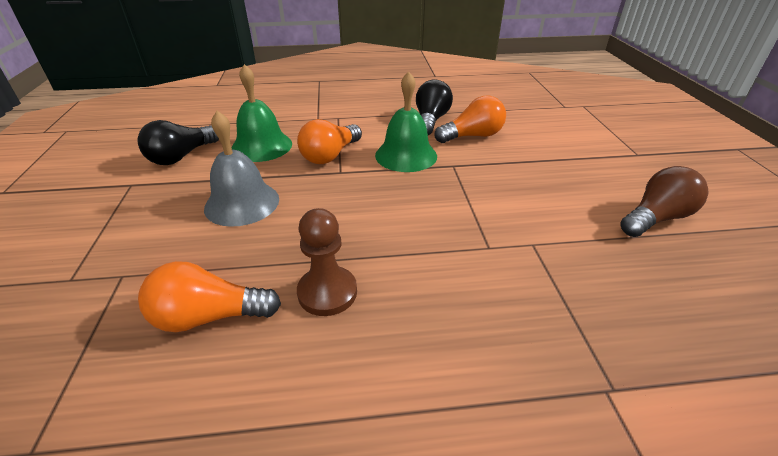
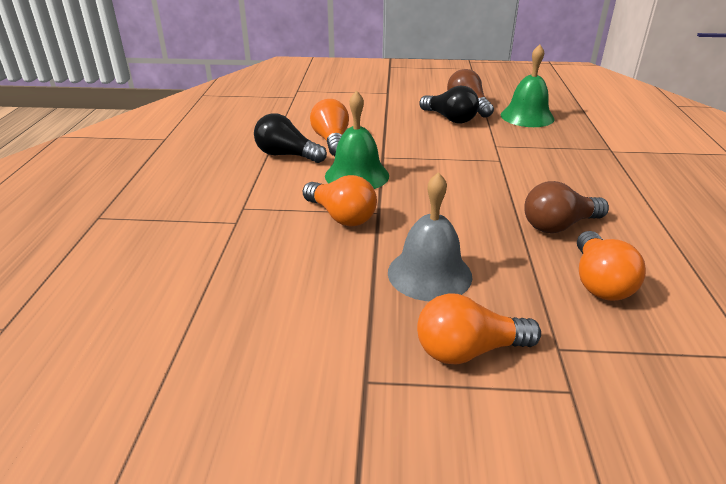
camera: 80 degrees left, 5 degrees down
black light bulb [137,120,219,165] -> black light bulb moved to [420,86,479,123]
green bell [232,64,292,162] -> green bell moved to [500,44,555,127]
brown pawn [297,208,357,316] -> brown light bulb [524,181,609,233]
none -> orange light bulb [417,294,541,364]

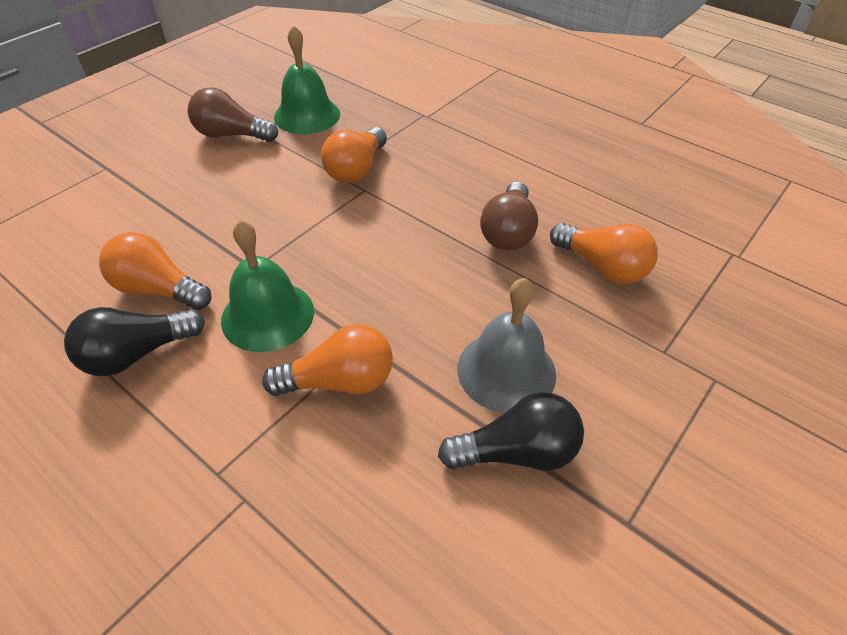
camera: 55 degrees left, 15 degrees up
orange light bulb [417,294,541,364] -> orange light bulb moved to [321,127,387,183]
black light bulb [420,86,479,123] -> black light bulb moved to [438,392,584,470]

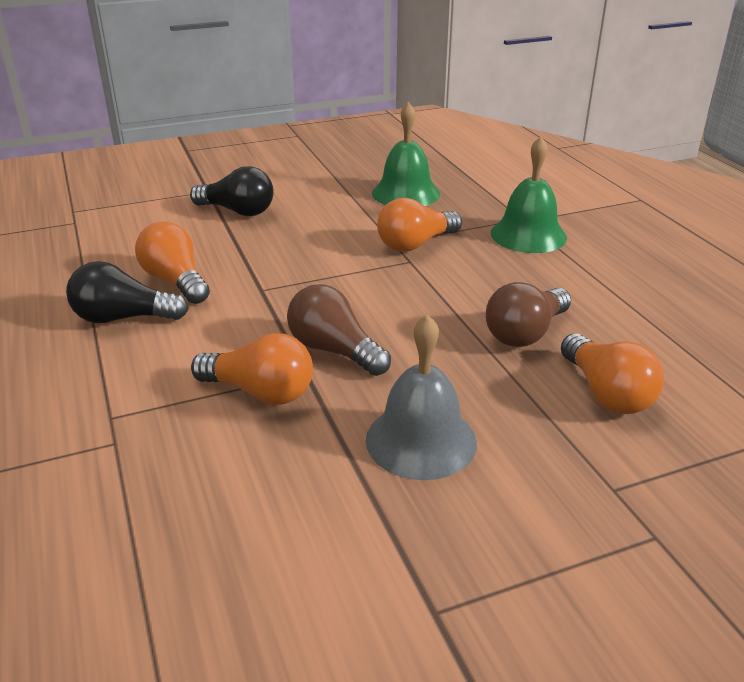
camera: 30 degrees right, 15 degrees down
brown light bulb [188,88,278,142] -> brown light bulb moved to [287,284,391,376]
green bell [221,220,314,352] -> green bell moved to [491,137,567,253]
black light bulb [438,392,584,470] -> black light bulb moved to [190,166,274,216]

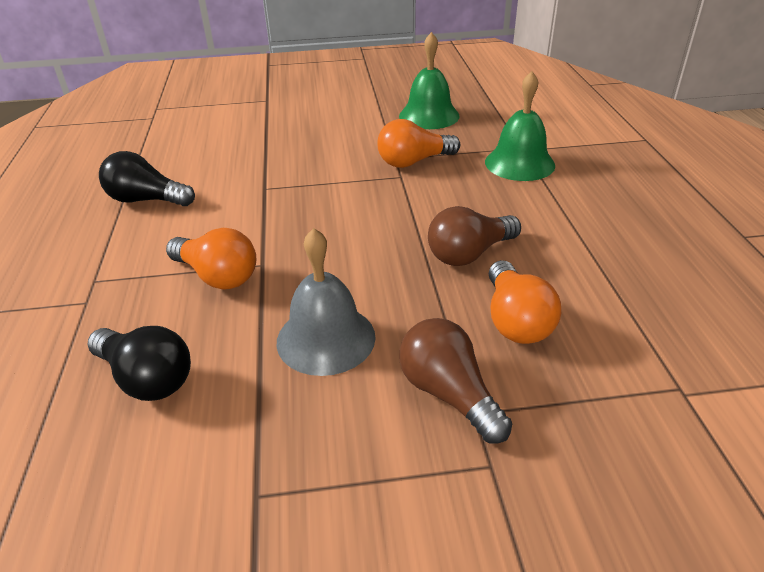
camera: 15 degrees right, 5 degrees up
orange light bulb [135,222,210,304] -> none
black light bulb [190,166,274,216] -> black light bulb moved to [87,326,191,401]
brown light bulb [287,284,391,376] -> brown light bulb moved to [399,318,512,443]

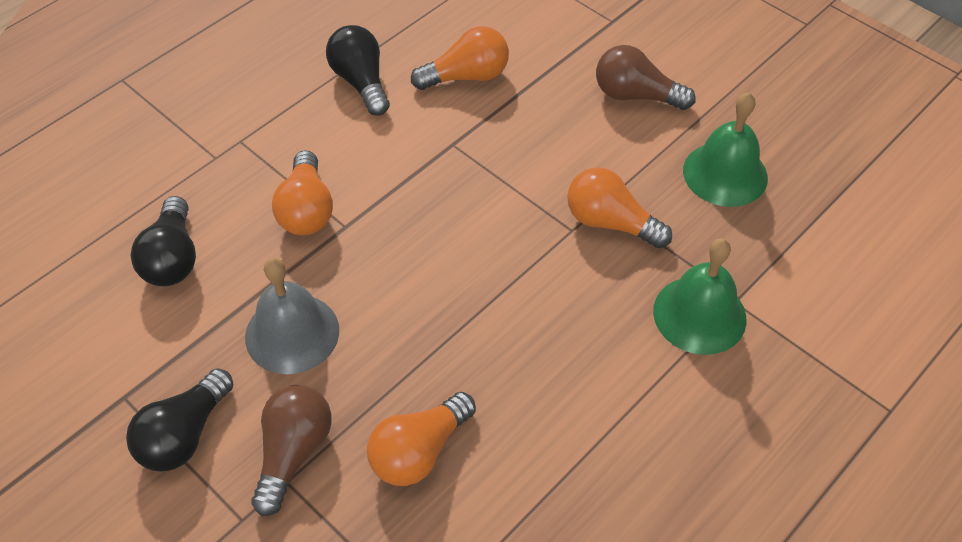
camera: 50 degrees right, 15 degrees up
brown light bulb [428,206,521,266] -> brown light bulb moved to [596,45,696,110]
none -> black light bulb [126,368,233,472]
none -> orange light bulb [411,26,509,90]

